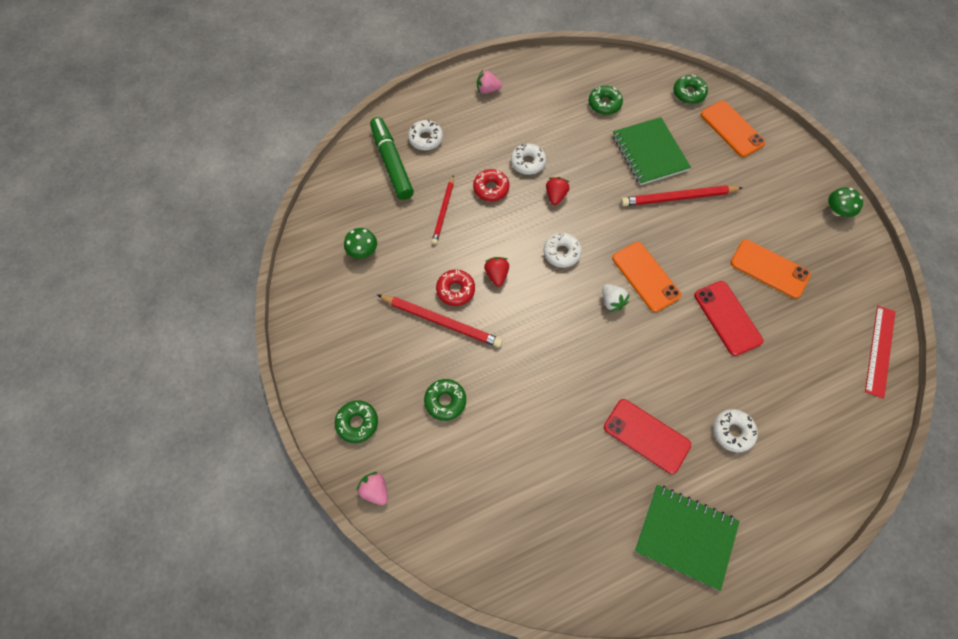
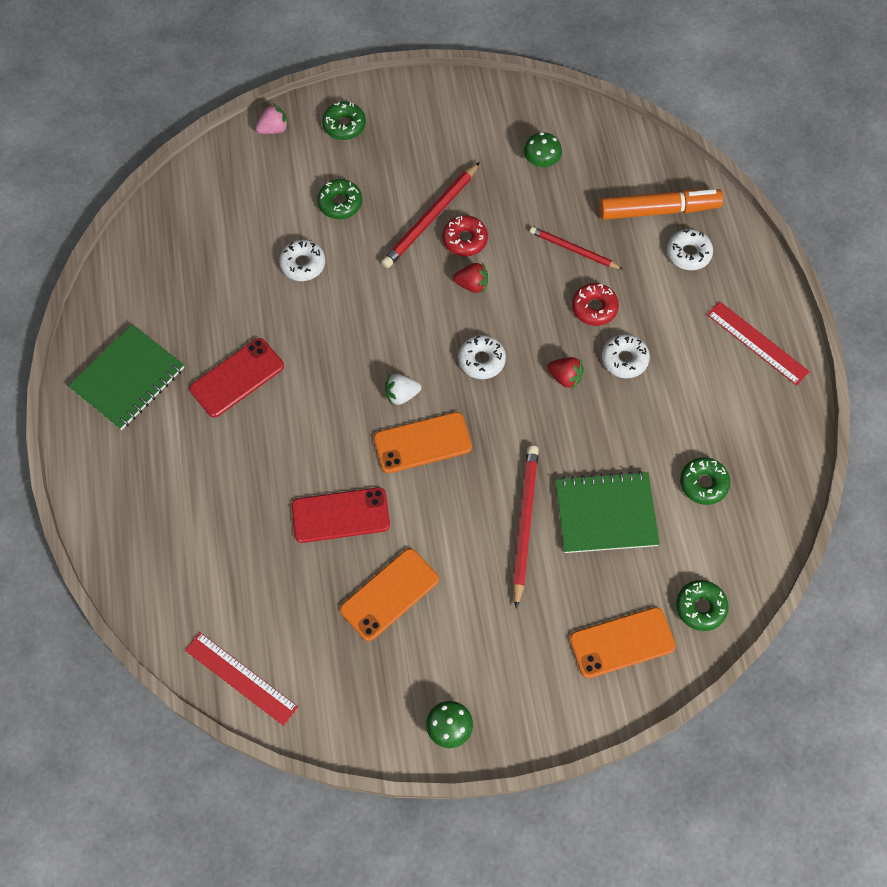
camera: 105 degrees right, 0 degrees up
green marker [370,117,414,200] -> orange marker [599,189,723,220]
pink strawberry [477,70,502,94] -> red ruler [707,301,810,386]
white donut [713,409,758,452] -> white donut moved to [279,240,325,281]

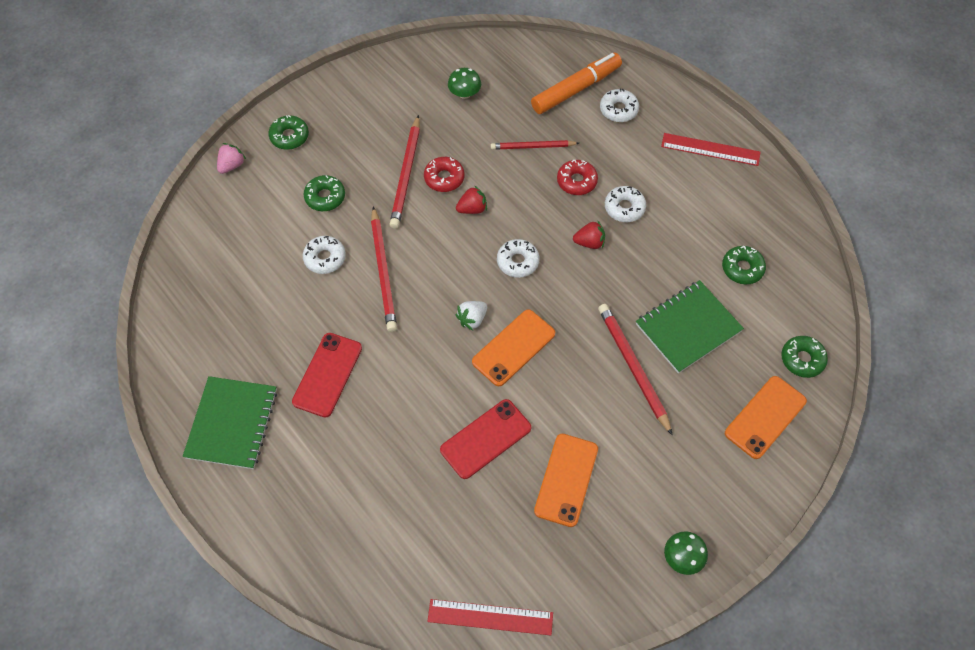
camera: 30 degrees left, 5 degrees down
none -> red pencil [371,206,397,332]

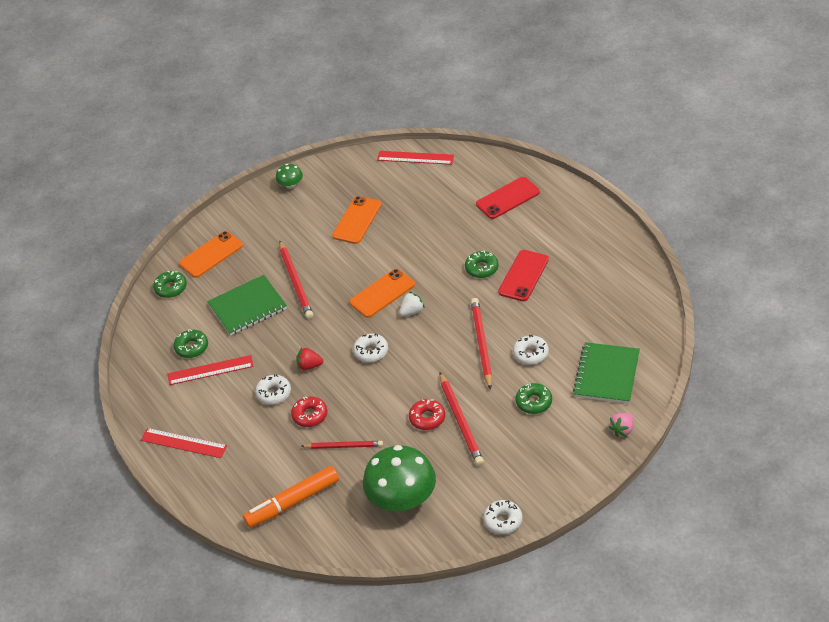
camera: 170 degrees left, 15 degrees down
green notebook [183,376,277,469] -> green notebook moved to [573,342,640,404]
green donut [268,115,309,150] -> green donut moved to [465,251,499,278]
red pencil [389,115,420,229] -> red pencil turned 150 degrees clockwise [440,372,484,466]
red phone [440,399,531,479] -> red phone moved to [476,177,540,219]
green mushroom [448,68,481,99] -> green mushroom [363,445,436,511], size x2.20
red strawberry [456,185,487,214] -> none
white donut [600,88,639,122] -> white donut moved to [483,500,522,534]
none -> red ruler [168,355,254,385]

